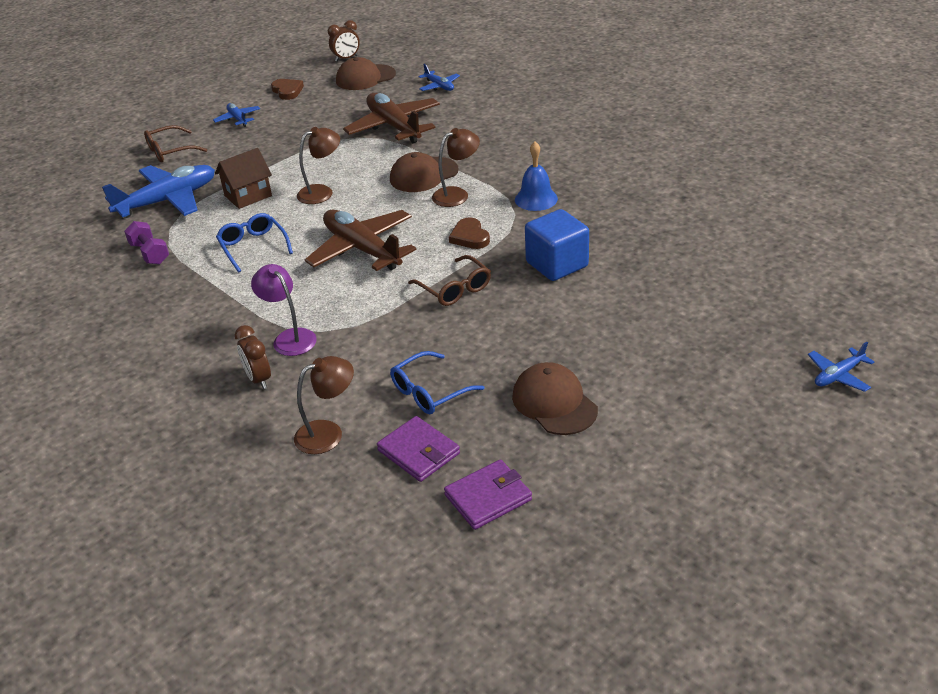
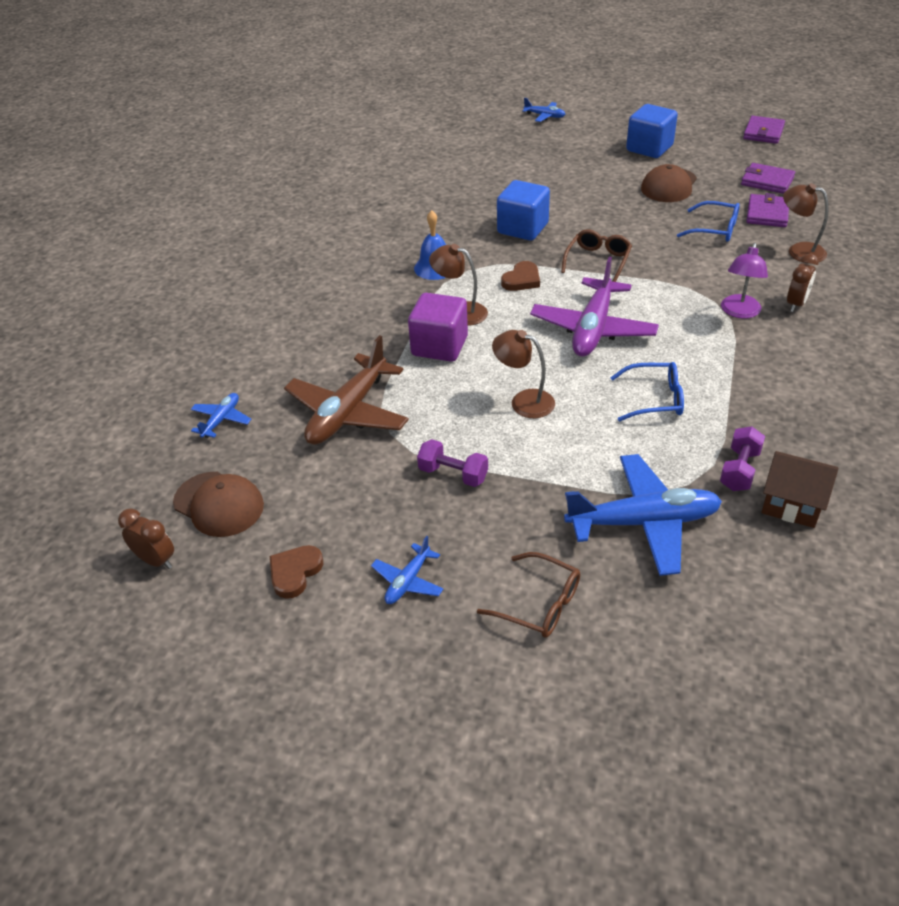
camera: 120 degrees left, 5 degrees up
blue plane [102,165,215,218] -> blue plane turned 150 degrees clockwise [564,454,722,576]
brown house [215,148,272,209] -> brown house moved to [761,451,839,528]
blue glasses [216,213,293,273] -> blue glasses turned 120 degrees counterclockwise [610,362,684,421]
brown plane [305,209,416,271] -> purple plane [530,257,659,357]
brown cap [390,152,459,192] -> purple cube [408,293,468,362]
none -> purple dumbbell [417,439,488,487]
none -> blue cube [626,104,678,158]
none -> purple wallet [743,116,785,144]

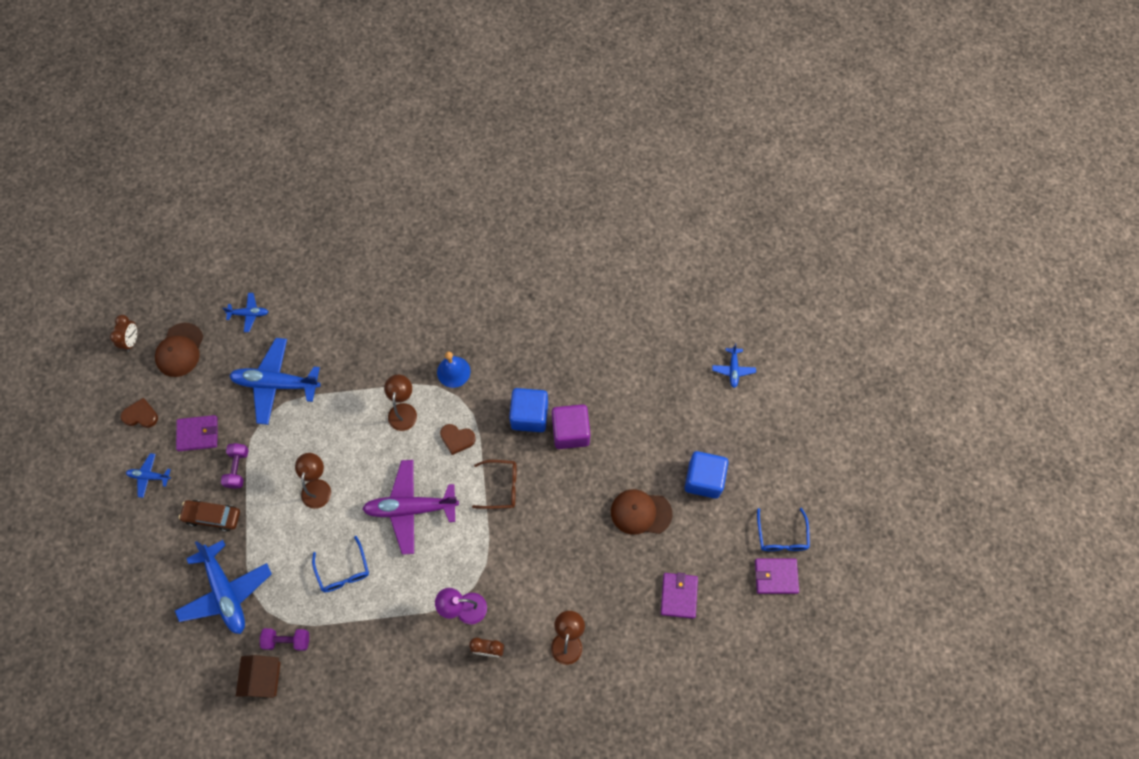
camera: 65 degrees right, 25 degrees up
brown plane [284,335,409,445] -> blue plane [229,338,321,425]
purple cube [408,293,468,362] -> purple cube moved to [552,404,590,449]
brown glasses [477,552,580,638] -> none
blue glasses [677,201,740,242] -> blue glasses moved to [757,508,810,551]
purple wallet [746,193,789,227] -> purple wallet moved to [176,415,218,451]
none -> brown car [179,500,240,532]

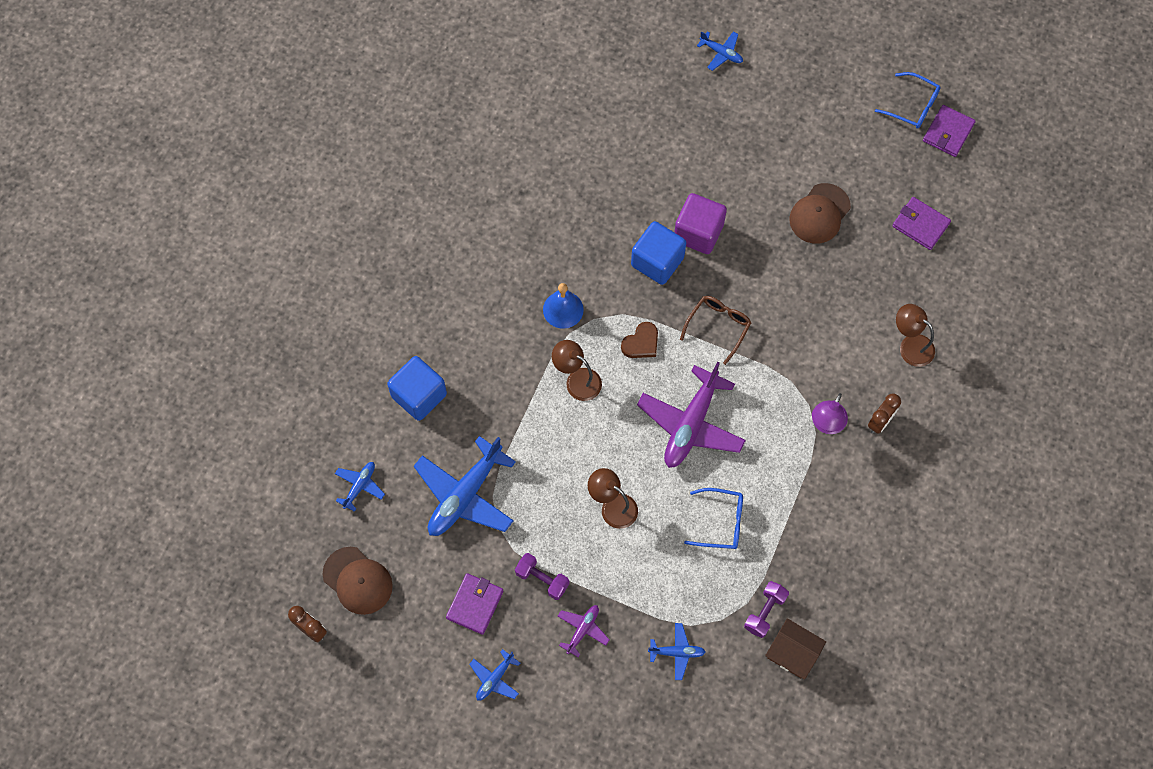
camera: 60 degrees left, 0 degrees up
brown heart [121,398,158,428] -> none
blue plane [175,540,272,634] -> blue plane [648,623,705,680], size x0.48
brown car [179,500,240,532] -> purple plane [558,605,610,658]
blue cube [685,451,729,499] -> blue cube moved to [387,356,447,421]

